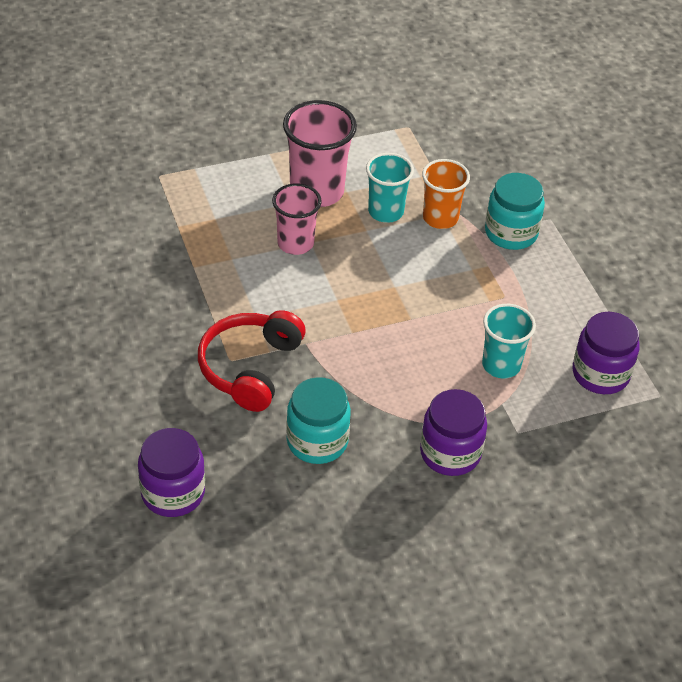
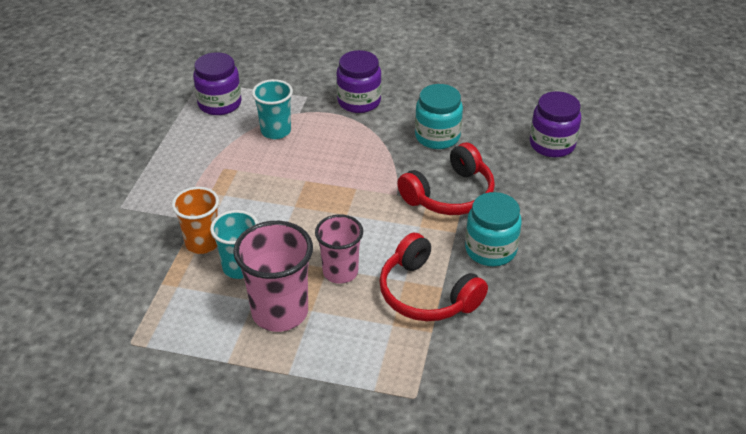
camera: 145 degrees left, 5 degrees down
turquoise jar [485,173,545,250] -> turquoise jar moved to [465,192,522,266]
none -> red headphones [379,233,488,321]

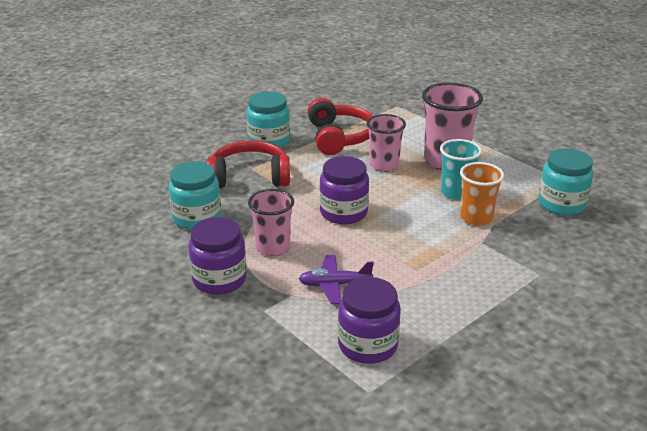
camera: 145 degrees left, 10 degrees down
turquoise cup [252,79,293,139] -> purple plane [299,255,374,304]
purple jar [530,91,581,158] -> purple jar moved to [320,156,369,224]
none -> pink cup [248,189,294,256]
none -> turquoise jar [538,149,593,215]

